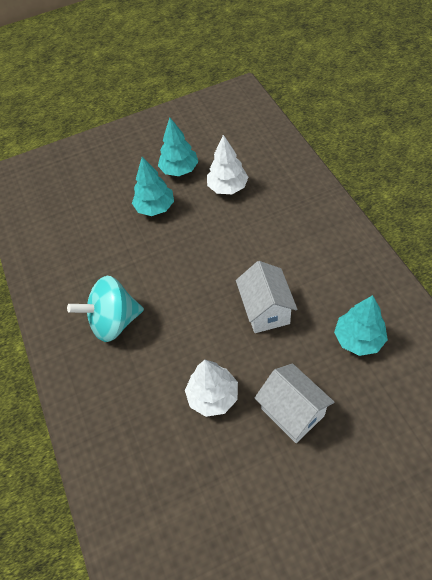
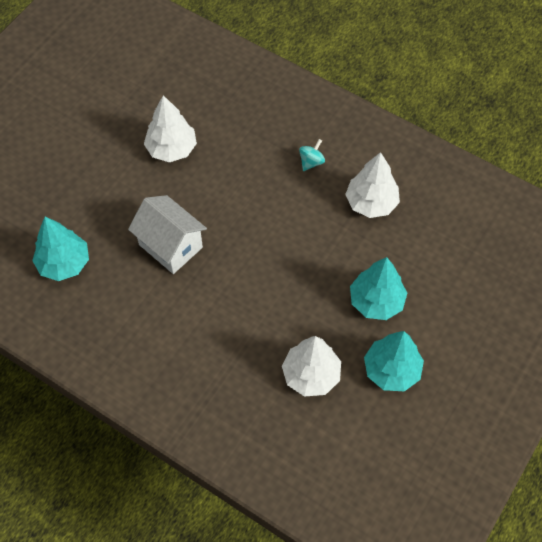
camera: 140 degrees right, 5 degrees up
turquoise spinning top [67,276,144,342] -> turquoise spinning top [299,139,325,171], size x0.41
white house [255,363,334,443] -> none
none -> white tree [345,152,400,218]

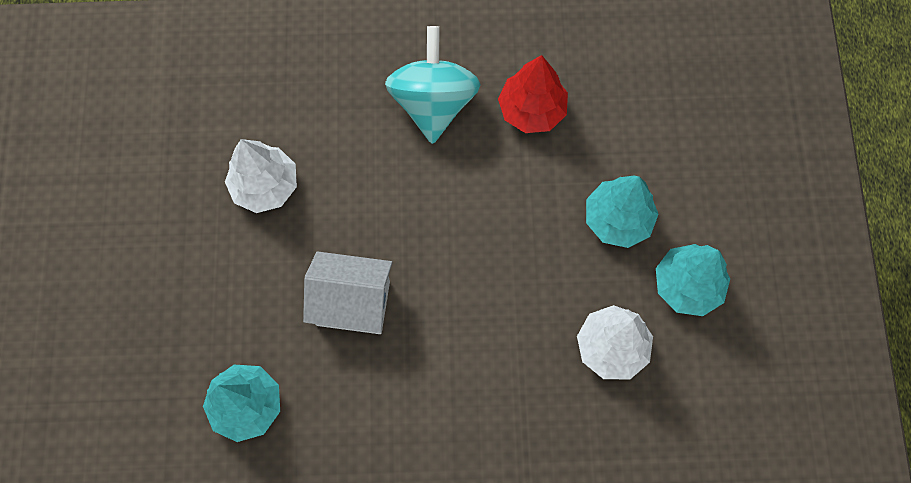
camera: 35 degrees left, 10 degrees up
turquoise spinning top [299,139,325,171] -> turquoise spinning top [385,26,481,144], size x2.43
white tree [345,152,400,218] -> red tree [498,55,568,133]

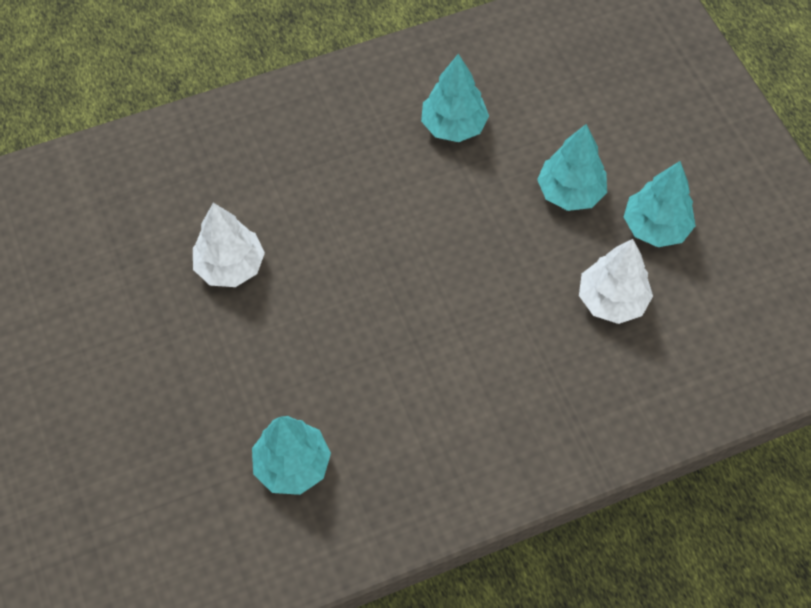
camera: 20 degrees left, 10 degrees down
white house [303,251,392,334] -> none
turquoise spinning top [385,26,481,144] -> none
red tree [498,55,568,133] -> turquoise tree [421,54,489,142]

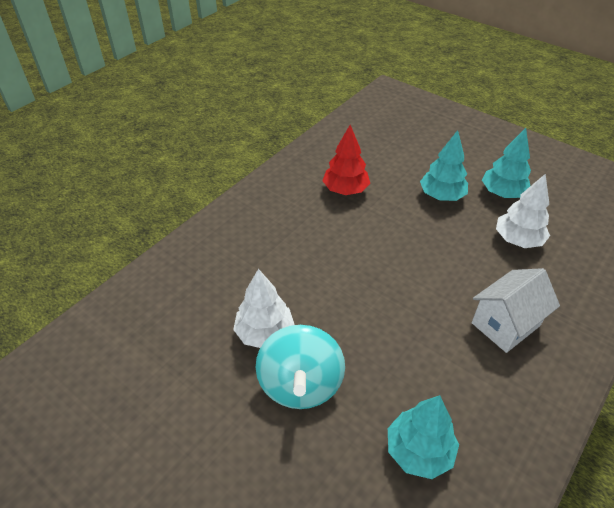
camera: 30 degrees left, 15 degrees down
turquoise tree [421,54,489,142] -> red tree [322,125,370,195]
none -> turquoise spinning top [255,325,345,409]
none -> white house [472,268,560,353]

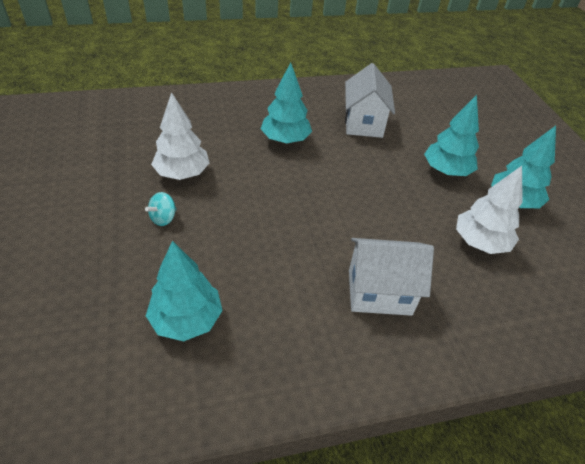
camera: 35 degrees right, 0 degrees up
turquoise spinning top [255,325,345,409] -> turquoise spinning top [145,192,177,226], size x0.41
red tree [322,125,370,195] -> white house [345,63,395,138]
none -> turquoise tree [261,62,312,144]

